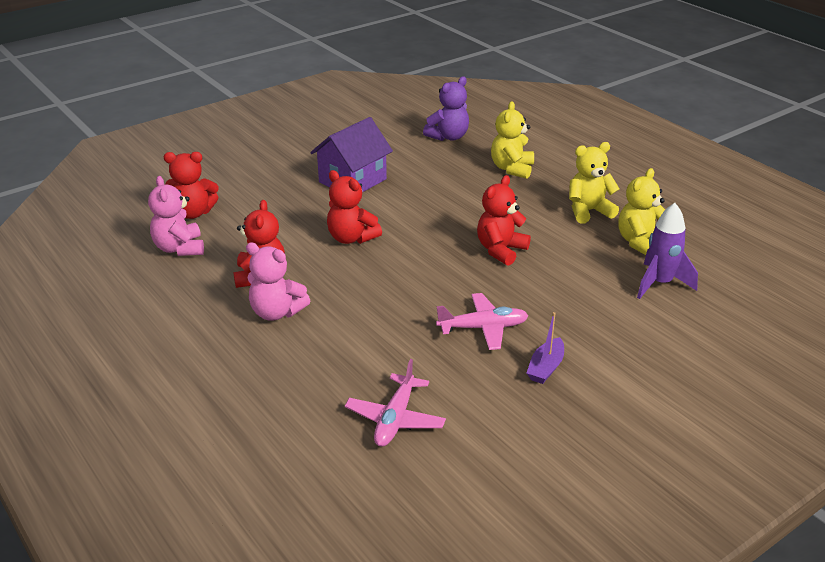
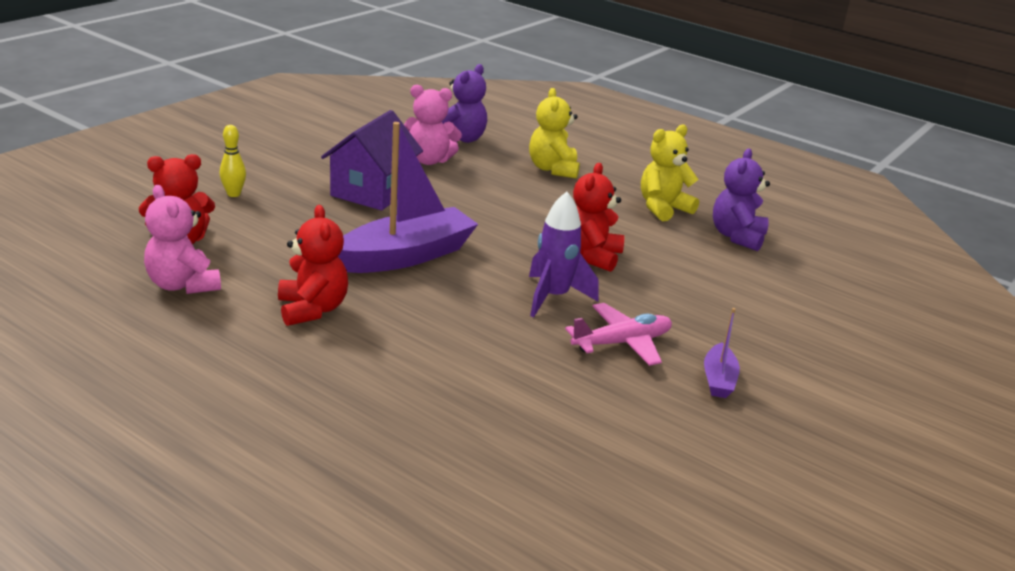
camera: 20 degrees left, 5 degrees down
pink teddy bear [246,242,310,321] -> pink teddy bear moved to [404,84,462,165]
red teddy bear [327,170,382,244] -> purple boat [338,122,478,273]
pink plane [345,359,446,447] -> none
yellow teddy bear [618,168,665,255] -> purple teddy bear [713,148,770,251]
purple rocket [637,203,698,299] -> purple rocket moved to [529,192,599,317]
none -> yellow bowling pin [220,125,246,197]

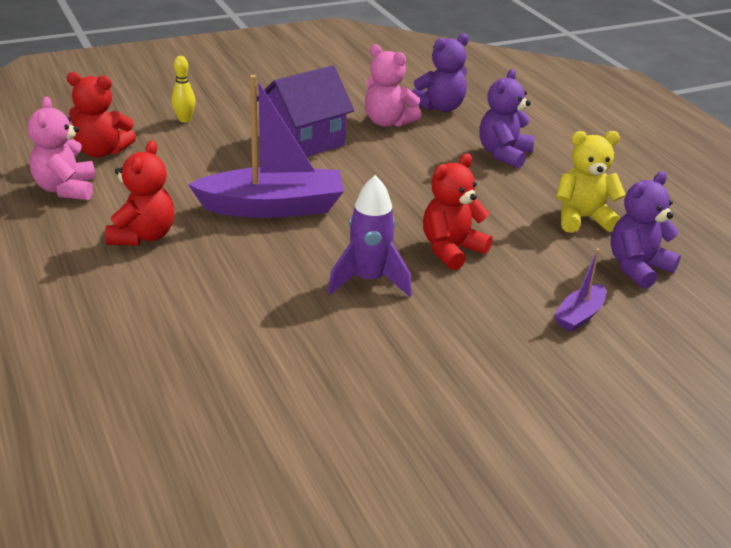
camera: 30 degrees right, 5 degrees up
yellow teddy bear [529,88,580,179] -> purple teddy bear [479,69,535,168]
pink plane [565,303,672,366] -> none
purple boat [704,308,740,398] -> purple boat moved to [554,248,606,332]

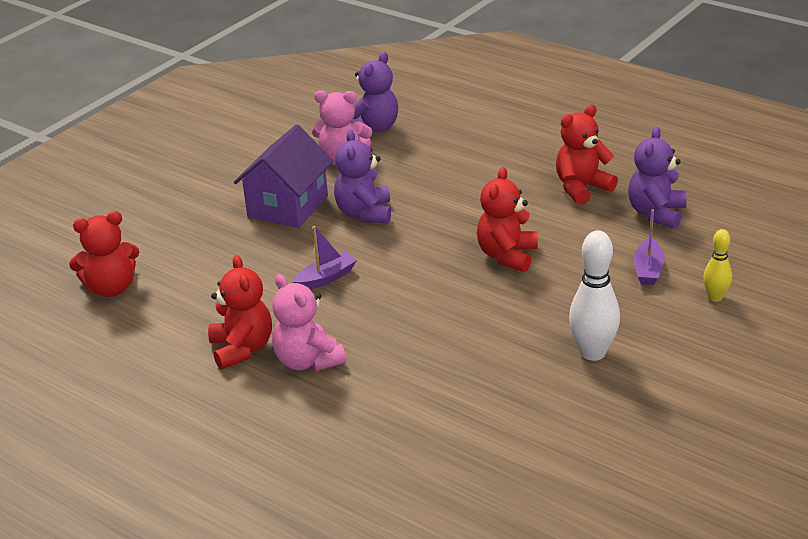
camera: 25 degrees left, 0 degrees up
pink teddy bear [28,97,96,200] -> pink teddy bear moved to [272,274,346,371]
yellow bowling pin [172,56,196,123] -> yellow bowling pin moved to [703,229,732,302]
purple boat [188,75,344,218] -> purple boat [293,226,357,289], size x0.47
purple rocket [328,175,412,297] -> none
purple teddy bear [479,69,535,168] -> purple teddy bear moved to [334,130,391,224]
yellow teddy bear [556,131,626,233] -> red teddy bear [556,105,618,205]
none -> white bowling pin [569,231,620,361]

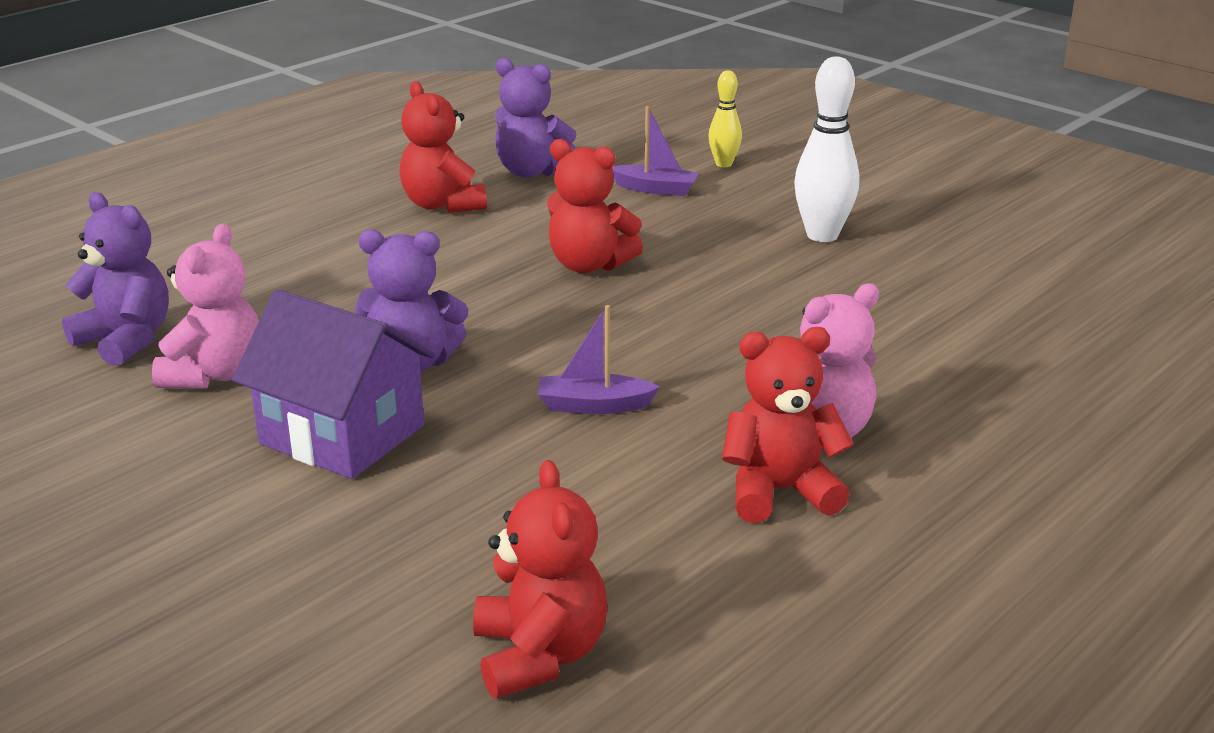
camera: 85 degrees left, 5 degrees down
purple boat [293,226,357,289] -> purple boat turned 60 degrees counterclockwise [538,305,660,414]

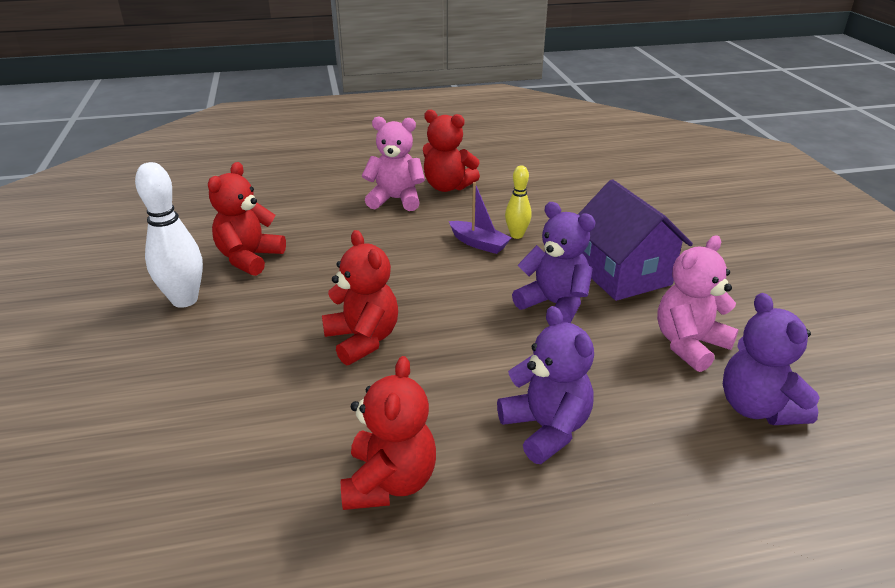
camera: 145 degrees left, 5 degrees up
red teddy bear [473,460,608,699] -> red teddy bear moved to [208,162,286,276]
purple teddy bear [495,58,577,178] -> purple teddy bear moved to [497,306,594,464]
purple boat [612,106,699,196] -> none
yellow bowling pin [708,70,742,167] -> yellow bowling pin moved to [505,166,532,239]

